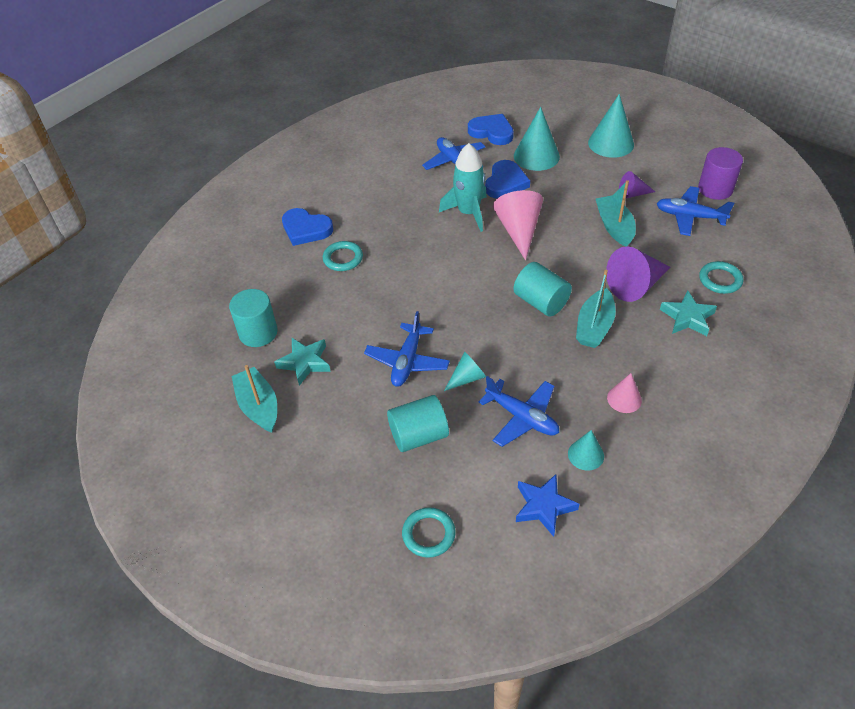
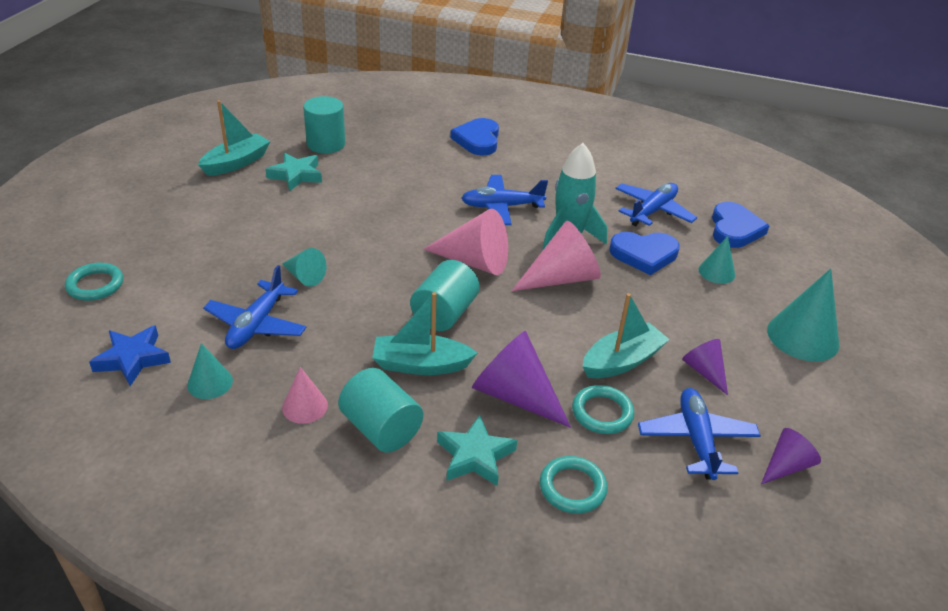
camera: 65 degrees right, 10 degrees down
turquoise ring [323,241,363,271] -> turquoise ring moved to [572,385,634,434]
blue plane [364,311,450,387] -> blue plane moved to [461,175,548,225]
turquoise cylinder [387,395,449,452] -> turquoise cylinder moved to [338,368,423,452]
turquoise cone [514,107,560,171] -> turquoise cone [699,236,735,284], size x0.56
purple cylinder [698,147,743,200] -> purple cone [761,428,821,484]
none -> pink cone [423,209,508,275]

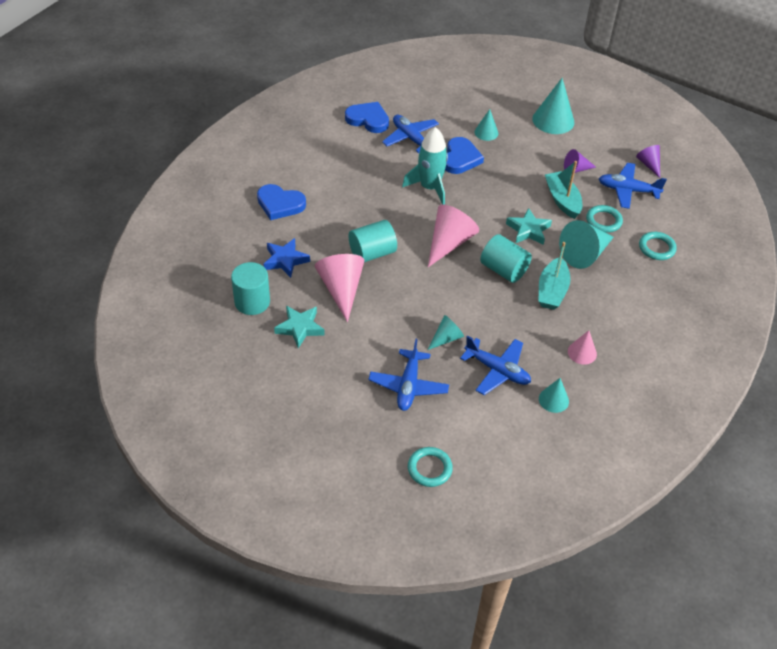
camera: 75 degrees left, 10 degrees up
blue star [89,325,171,386] -> blue star moved to [264,238,310,278]
turquoise boat [198,100,270,176] -> none
turquoise cylinder [338,368,423,452] -> turquoise cylinder moved to [349,220,397,262]
turquoise star [437,415,517,486] -> turquoise star moved to [506,208,552,245]
blue plane [461,175,548,225] -> blue plane moved to [369,339,449,411]
purple cone [472,331,571,428] -> turquoise cone [559,220,614,269]
pink cone [512,221,601,291] -> pink cone moved to [315,254,364,322]
blue heart [712,202,770,248] -> blue heart moved to [345,102,389,133]

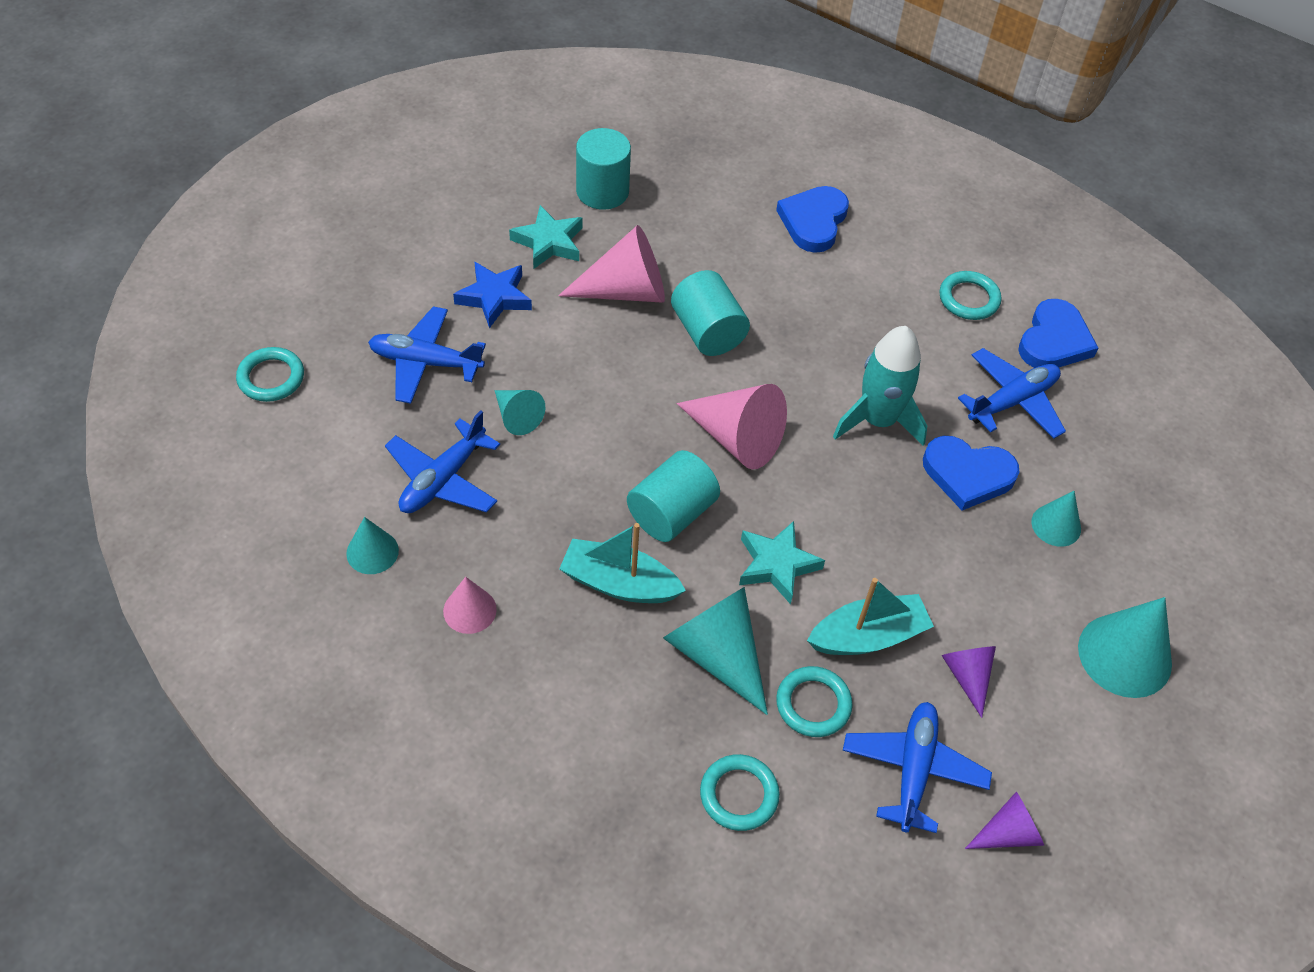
camera: 90 degrees right, 5 degrees up
blue star [264,238,310,278] -> blue star moved to [453,262,532,329]
none -> turquoise ring [939,271,1001,320]

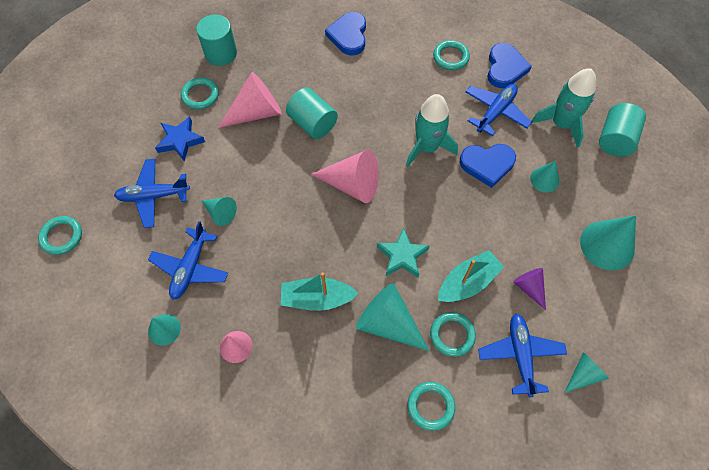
camera: 15 degrees left, 10 degrees up
turquoise star [509,205,583,269] -> turquoise ring [181,78,219,110]
turquoise cylinder [627,450,720,542] -> turquoise cylinder moved to [599,103,646,157]
purple cone [965,791,1045,849] -> turquoise cone [564,352,609,393]
none -> turquoise rocket [532,68,596,148]

